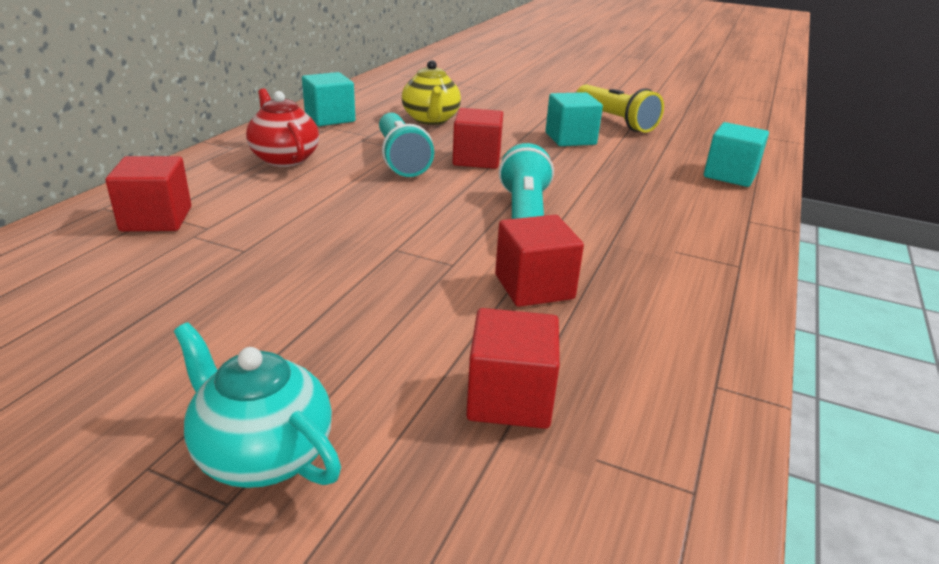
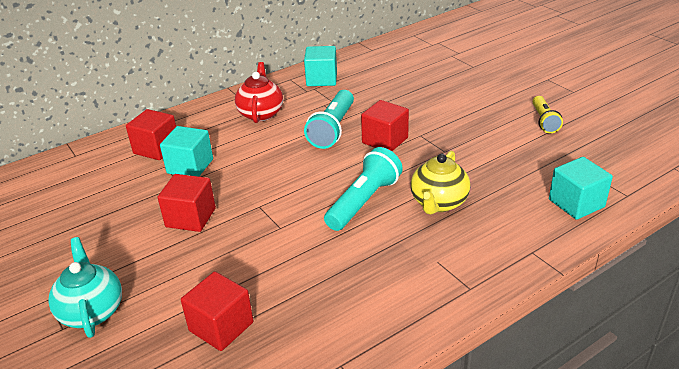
camera: 35 degrees right, 5 degrees up
yellow teapot [402,60,461,125] -> yellow teapot moved to [411,151,470,215]
red cube [495,215,584,307] -> red cube moved to [158,174,216,232]
turquoise cube [545,92,603,146] -> turquoise cube moved to [160,126,213,177]
yellow flashlight [576,85,664,133] -> yellow flashlight [533,96,563,133], size x0.63

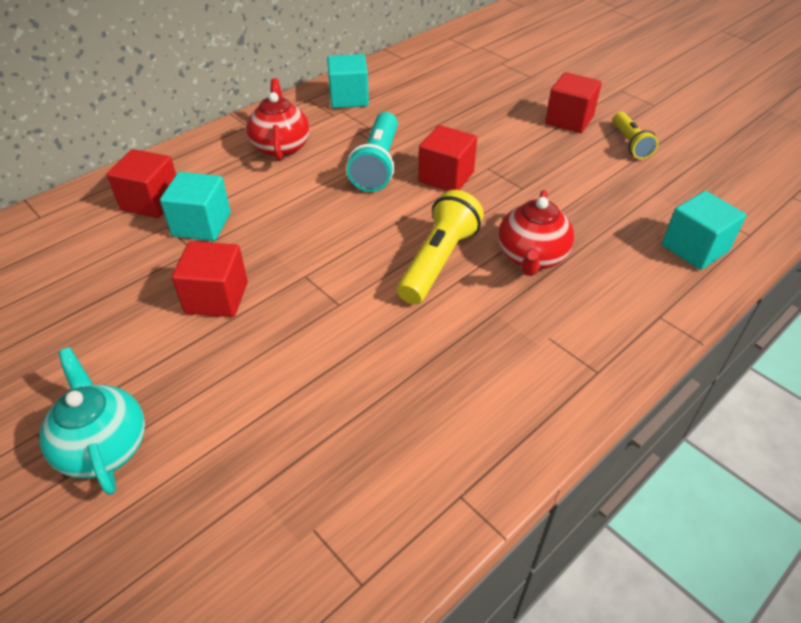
camera: 10 degrees left, 10 degrees up
red cube [181,271,253,351] -> red cube moved to [545,72,602,133]
turquoise flashlight [324,147,403,231] -> yellow flashlight [397,190,484,304]
yellow teapot [411,151,470,215] -> red teapot [498,190,574,276]

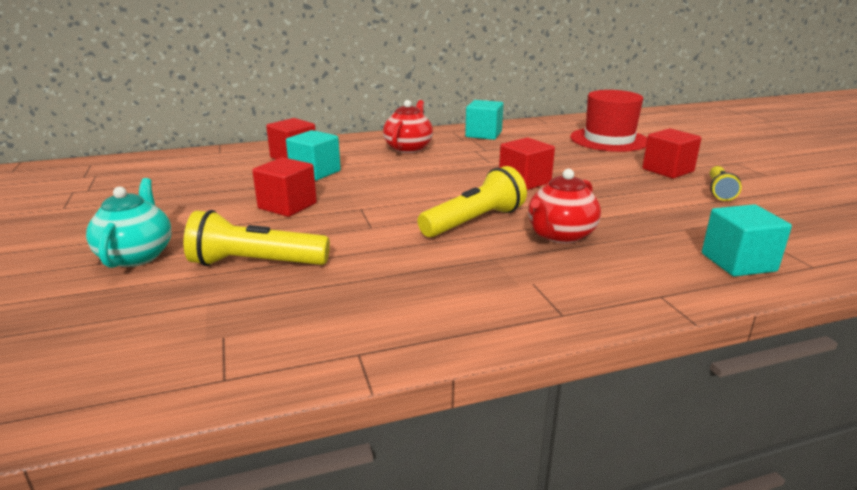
camera: 25 degrees right, 20 degrees down
turquoise flashlight [347,112,398,192] -> none
none -> yellow flashlight [183,210,330,266]
none -> red hat [570,90,647,152]

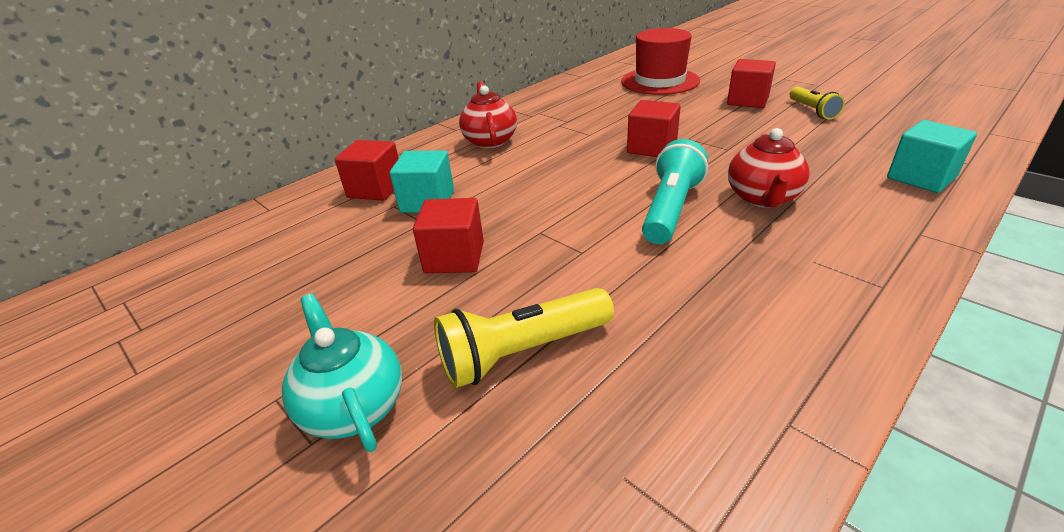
camera: 25 degrees left, 10 degrees up
yellow flashlight [418,166,527,237] -> turquoise flashlight [642,139,708,244]
turquoise cube [465,100,503,140] -> none

